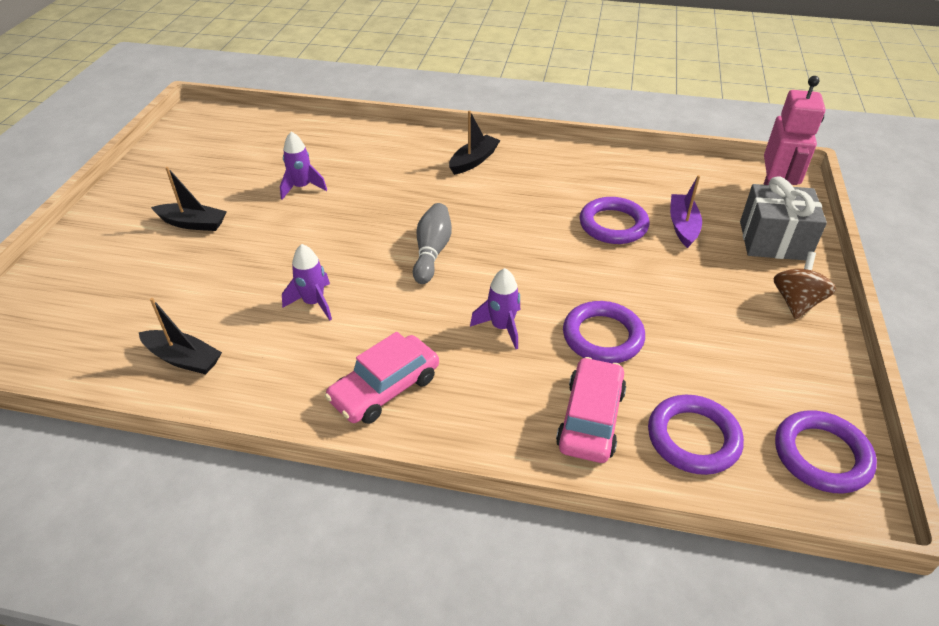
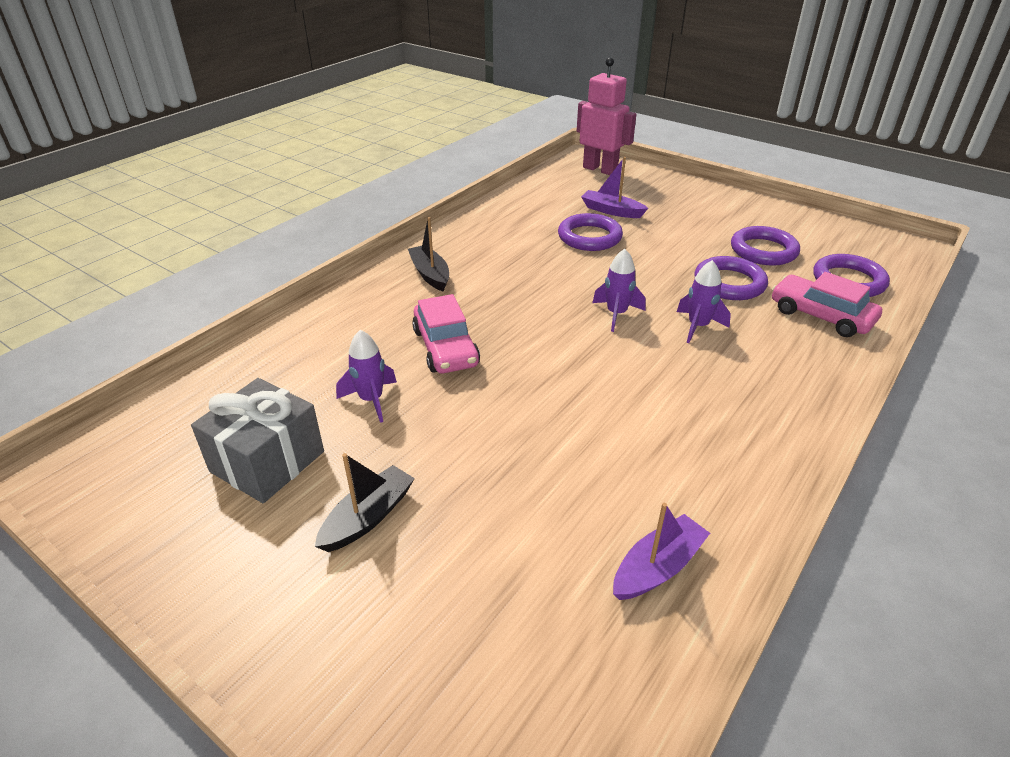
camera: 65 degrees left, 5 degrees down
black boat [139,298,222,374] -> purple boat [613,503,710,600]
purple rocket [282,244,332,321] -> purple rocket moved to [592,249,645,332]
pink car [325,332,439,424] -> pink car moved to [412,294,480,373]
grey bowling pin [413,203,452,284] -> none
grey gift [740,176,827,261] -> grey gift moved to [191,378,324,503]
brown spinning top [774,252,836,319] -> none
purple ring [775,410,877,494] -> purple ring moved to [731,226,800,266]

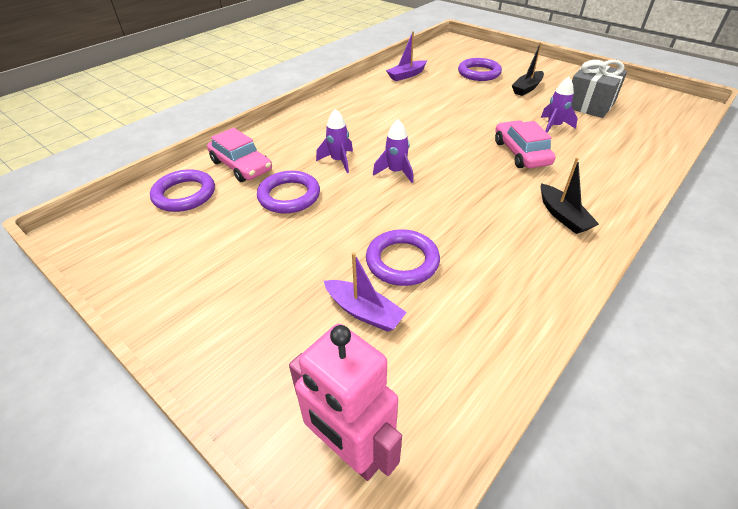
camera: 175 degrees left, 5 degrees up
purple ring [731,226,800,266] -> purple ring moved to [458,58,502,81]

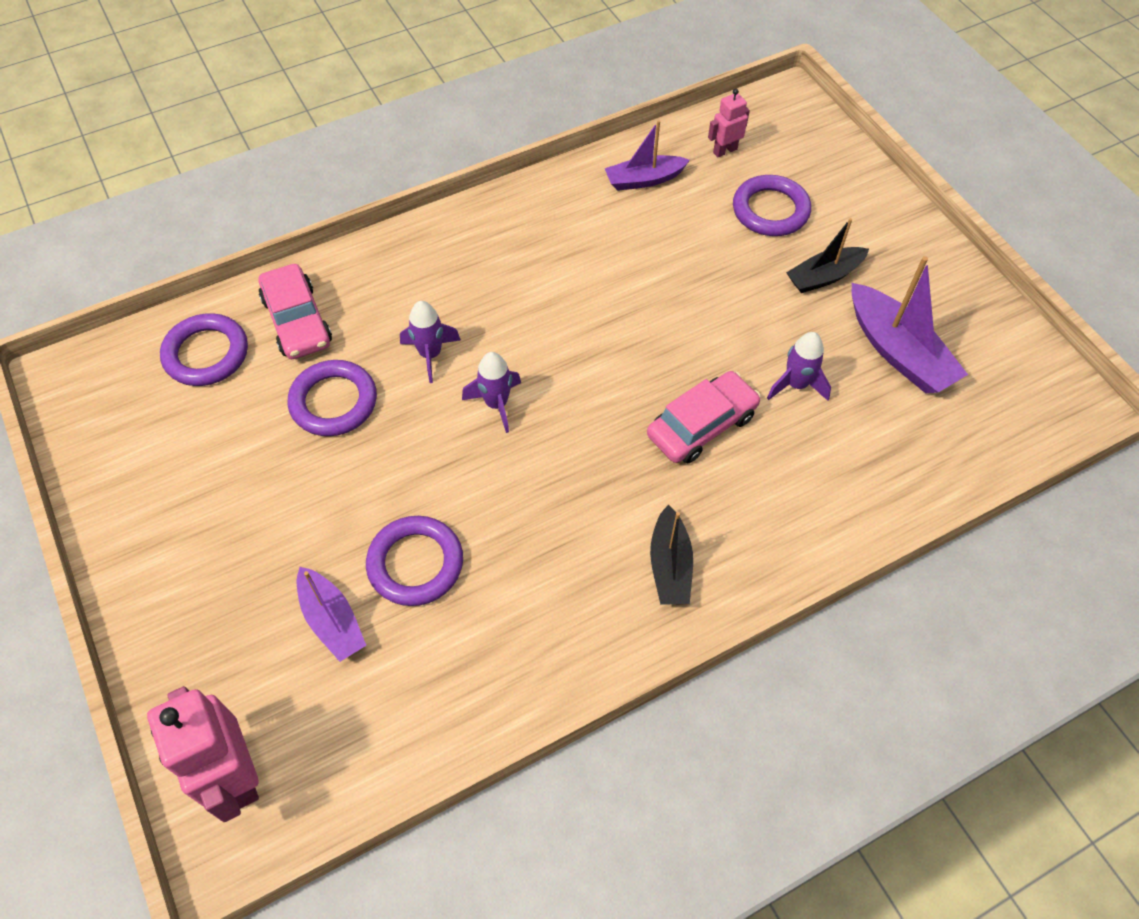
camera: 20 degrees right, 15 degrees up
pink car [495,120,556,168] -> pink car turned 45 degrees clockwise [647,371,761,464]
grey gift [571,60,627,118] -> purple boat [852,256,968,394]
none -> pink robot [708,89,750,157]

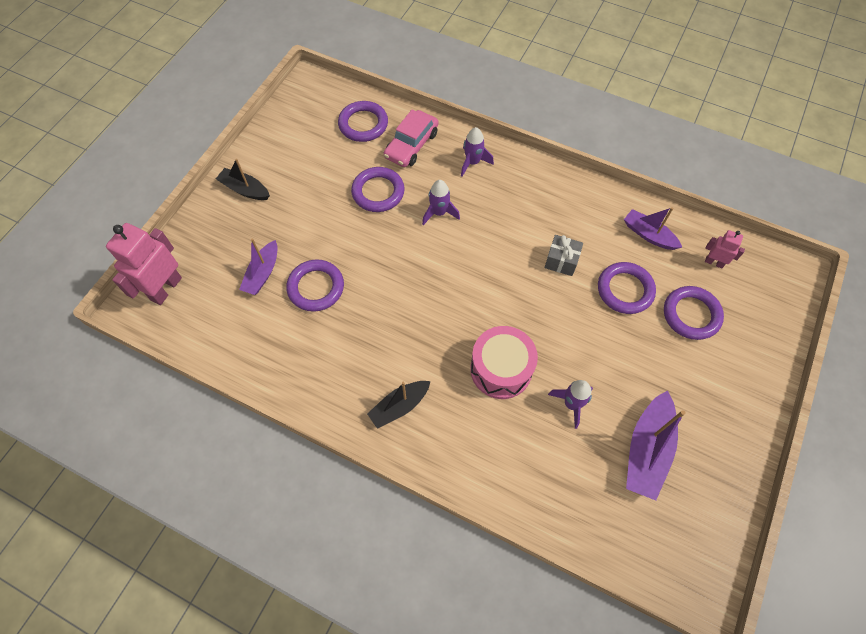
camera: 55 degrees right, 5 degrees up
purple rocket [462,352,521,433] -> purple rocket moved to [461,127,494,177]
pink car [647,371,761,464] -> pink drum [470,326,538,399]
black boat [786,218,869,293] -> black boat moved to [216,159,270,200]
none -> grey gift [544,235,583,276]
none -> purple ring [598,262,656,314]

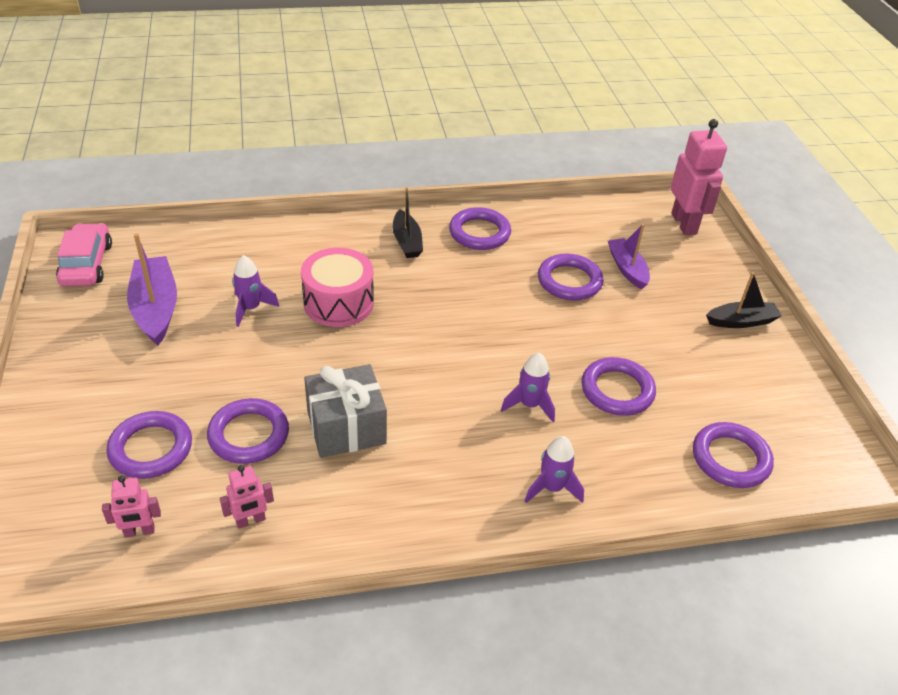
camera: 140 degrees right, 20 degrees down
black boat [367,381,431,429] -> black boat turned 150 degrees clockwise [392,187,423,258]
pink car [384,109,438,167] -> pink car moved to [56,223,112,286]
grey gift [544,235,583,276] -> grey gift [304,364,387,458], size x1.65
purple boat [624,207,682,250] -> pink robot [220,465,274,529]
none -> purple ring [449,207,511,250]

